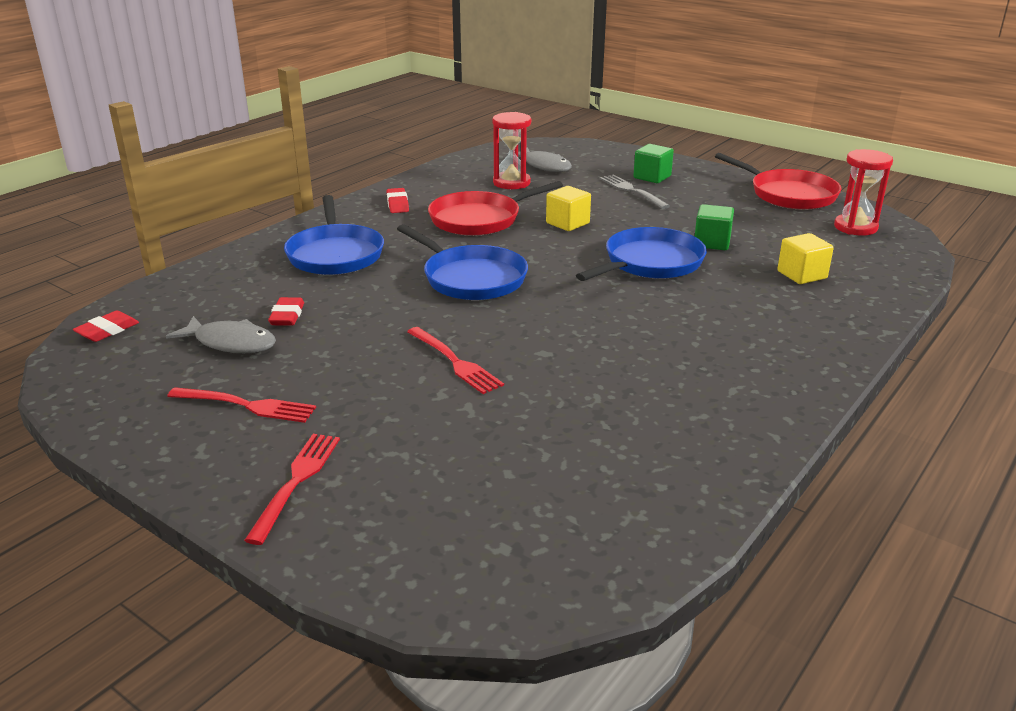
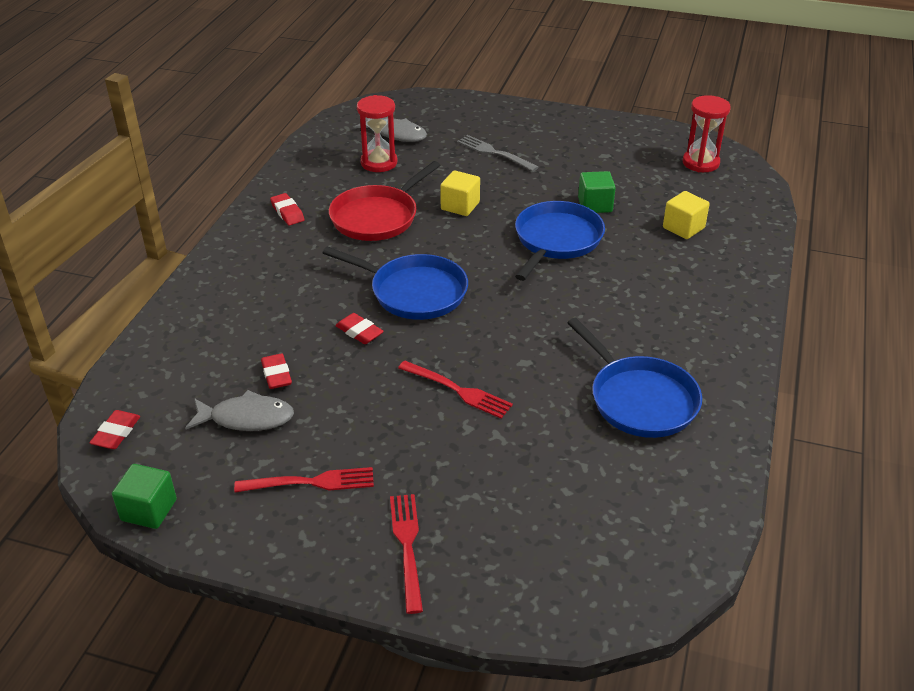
camera: 20 degrees left, 10 degrees up
blue pan [284,195,384,275] -> blue pan moved to [567,318,702,438]
green cube [633,144,674,183] -> green cube moved to [112,464,177,529]
red pan [715,153,842,210] -> none
none -> red eraser [335,313,384,344]

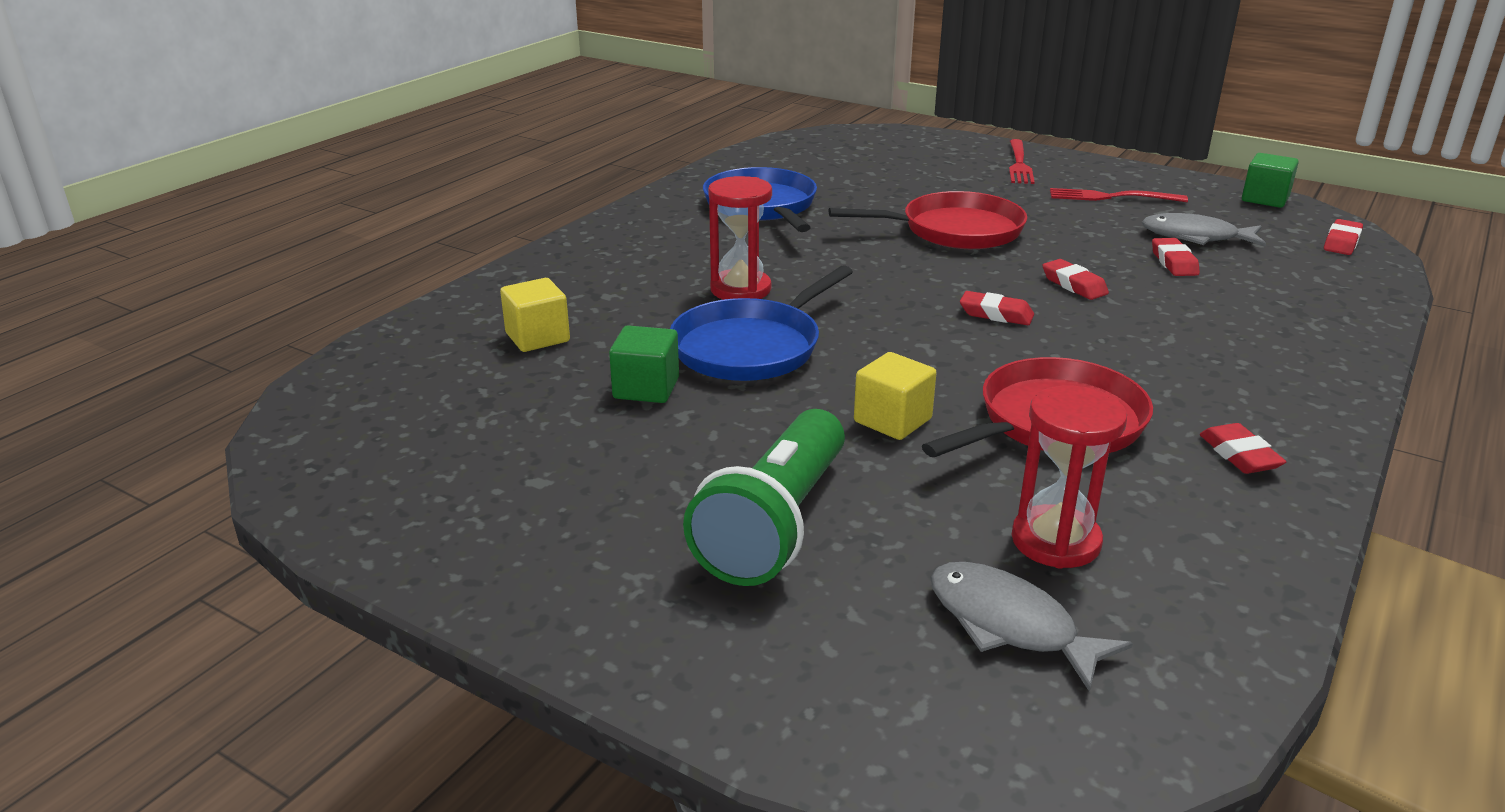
camera: 165 degrees left, 10 degrees down
blue pan [323,246,468,320] -> red eraser [960,291,1034,325]
red fork [398,361,513,419] -> red pan [829,191,1027,249]
grey fork [457,135,539,172] -> green flashlight [683,409,845,586]
red hourglass [683,95,731,172] -> red hourglass moved to [708,176,772,300]

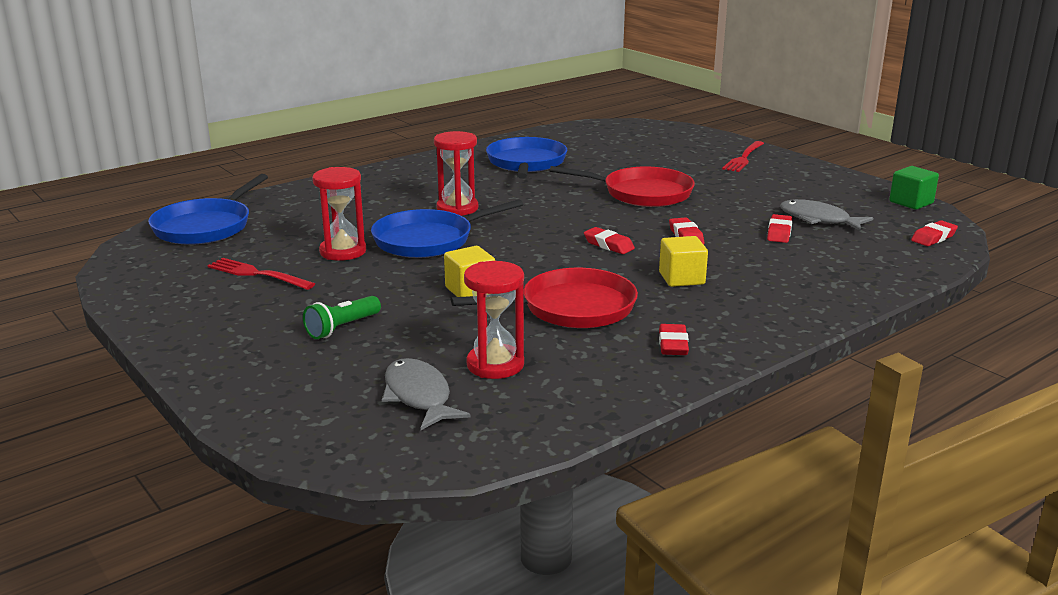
camera: 20 degrees right, 5 degrees down
yellow cube [500,278,570,352] -> yellow cube moved to [659,236,708,287]
green cube [609,325,679,403] -> red hourglass [312,167,366,261]
green flashlight [683,409,845,586] -> green flashlight [303,296,381,339], size x0.52
red fork [1050,188,1188,202] -> red fork moved to [207,258,315,290]
none -> blue pan [148,174,268,245]

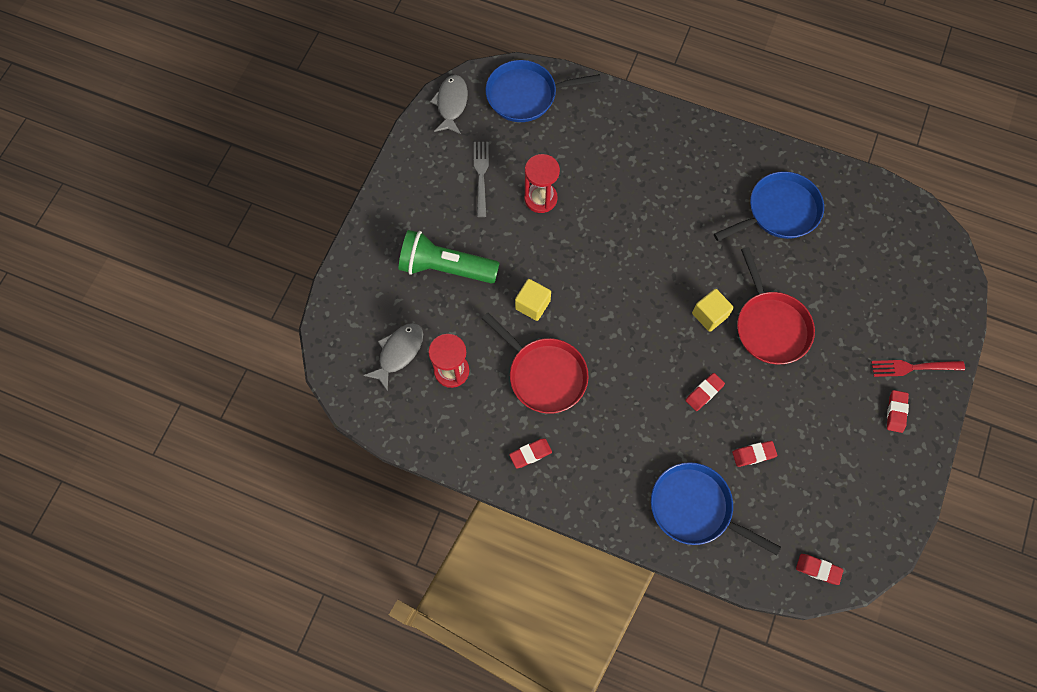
camera: 60 degrees right, 45 degrees up
red fork [207,258,315,290] -> grey fork [474,142,489,217]
green flashlight [303,296,381,339] -> green flashlight [399,230,500,284], size x1.91
blue pan [371,199,523,258] -> blue pan moved to [651,462,781,555]
red hourglass [434,131,478,216] -> none
red eraser [584,227,635,254] -> red eraser moved to [887,390,909,433]
yellow cube [659,236,708,287] -> yellow cube moved to [692,289,734,332]
grey fish [780,199,873,231] -> grey fish moved to [430,75,468,134]
green cube [889,166,939,210] -> none

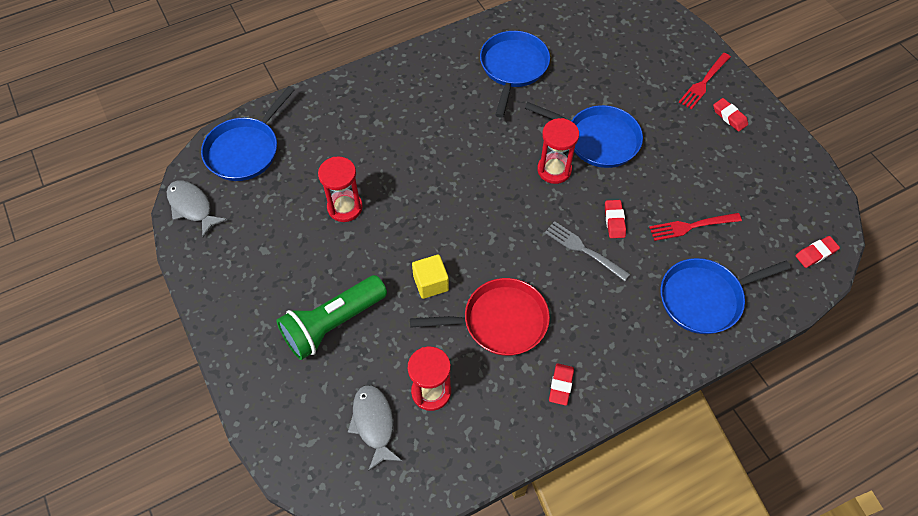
camera: 50 degrees left, 10 degrees down
grey fork [474,142,489,217] -> grey fork moved to [545,221,630,281]
yellow cube [692,289,734,332] -> red hourglass [537,118,579,184]
red eraser [732,441,777,467] -> red fork [649,213,742,241]
red pan [737,247,815,364] -> blue pan [525,102,643,168]

